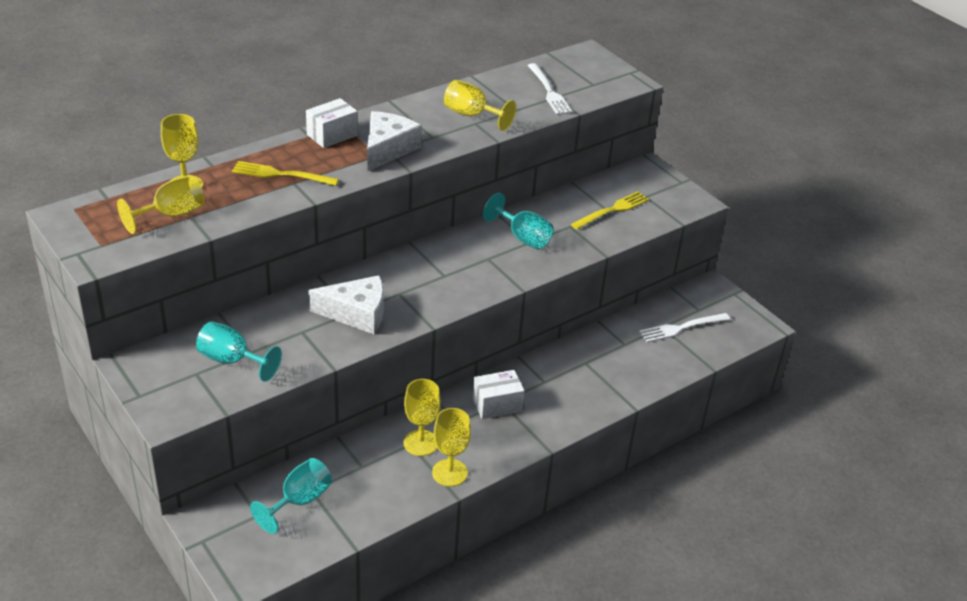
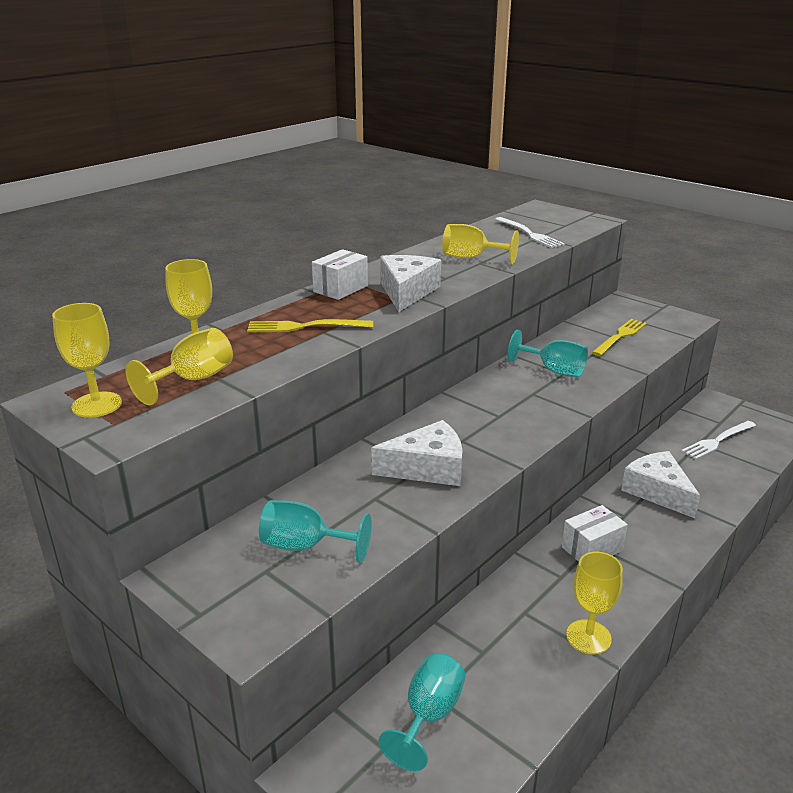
camera: 10 degrees left, 10 degrees down
yellow goblet [404,379,441,456] -> yellow goblet moved to [52,303,122,418]
none -> white cheese [621,451,700,518]

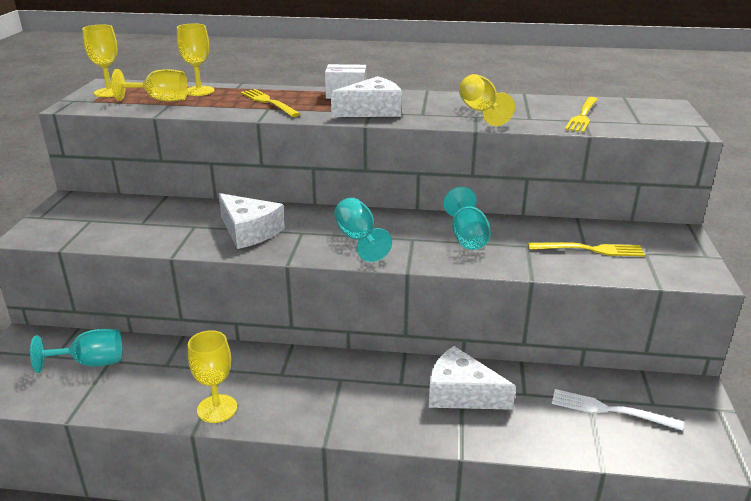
camera: 55 degrees right, 0 degrees up
turquoise goblet [259,500,372,563] -> turquoise goblet moved to [334,198,392,262]
white fork [495,217,565,248] -> yellow fork [565,97,598,133]
white box [562,505,628,562] -> none
white cheese [621,451,700,518] -> white cheese turned 90 degrees counterclockwise [429,346,516,410]

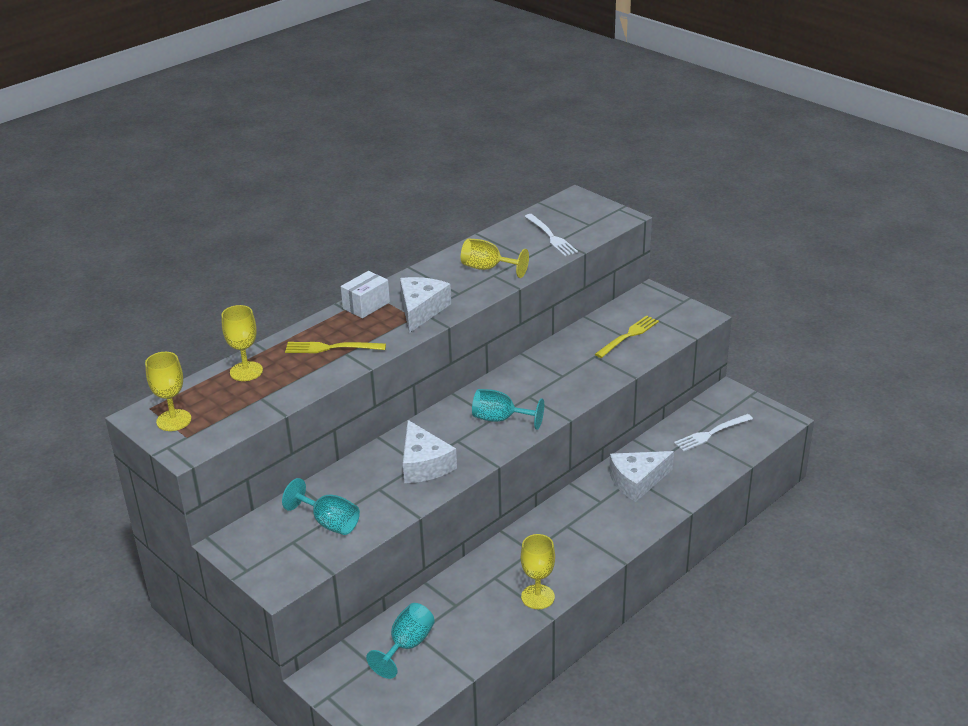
camera: 50 degrees left, 5 degrees up
yellow goblet [111,69,188,102] -> none
white cheese [219,193,285,249] -> white cheese turned 75 degrees clockwise [403,420,457,483]
turquoise goblet [443,187,491,250] -> turquoise goblet moved to [282,478,360,535]
yellow fork [565,97,598,133] -> white fork [524,214,578,256]

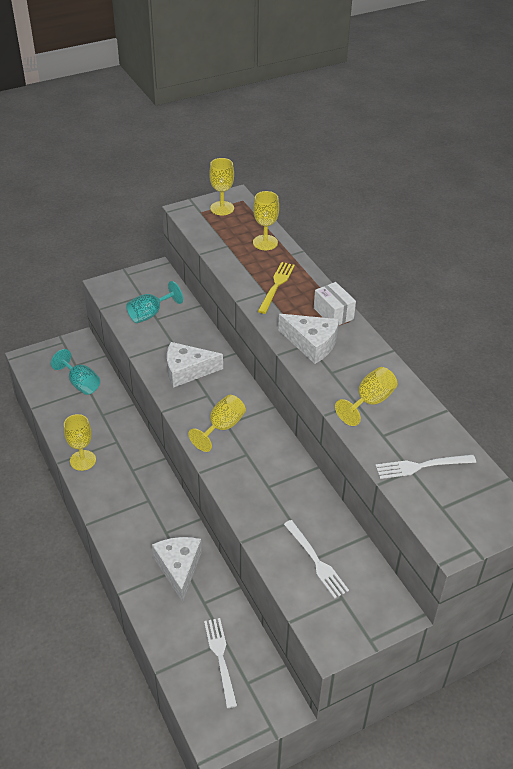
camera: 105 degrees right, 10 degrees up
turquoise goblet [472,389,544,430] -> yellow goblet [188,395,246,452]
yellow fork [595,316,659,358] -> white fork [284,520,349,599]

